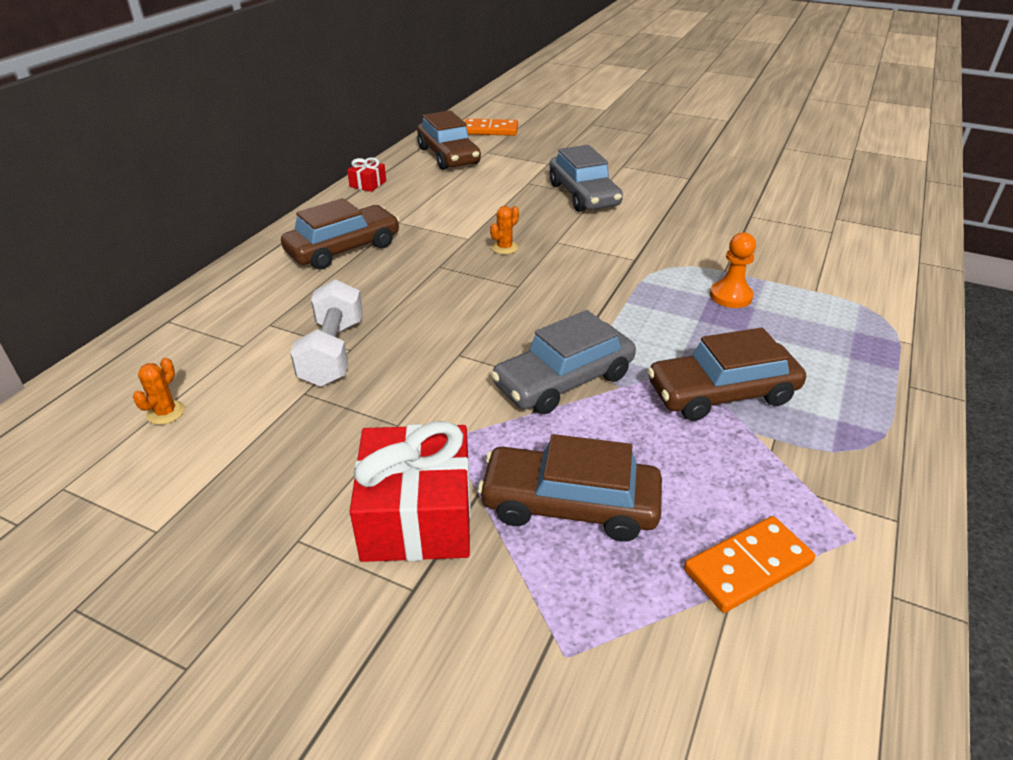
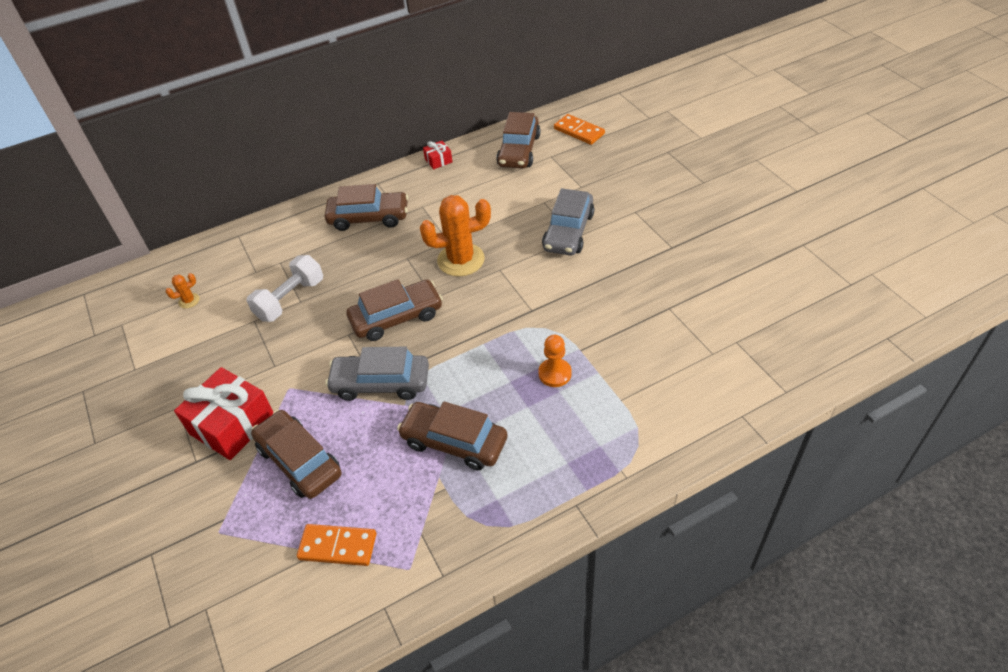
camera: 40 degrees right, 10 degrees up
orange cactus [490,206,519,254] -> orange cactus [420,195,491,276], size x2.31
none -> brown car [347,279,443,341]

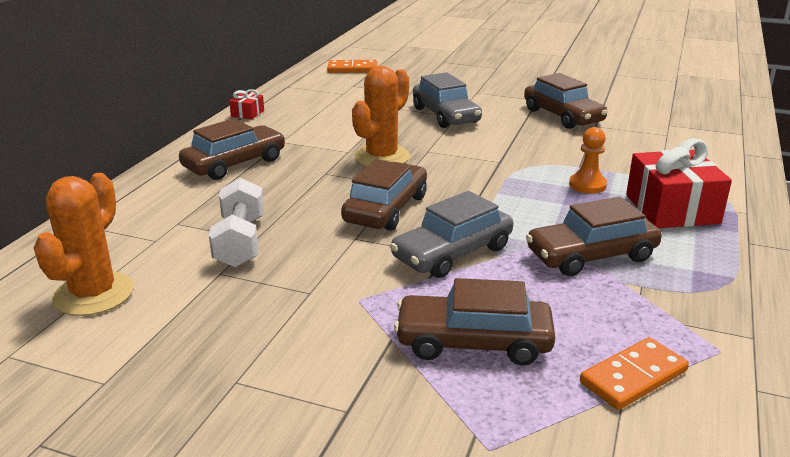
camera: 45 degrees left, 20 degrees down
orange cactus [166,273,200,308] -> orange cactus [33,173,134,316], size x2.31
red gift [174,367,273,460] -> red gift moved to [626,138,732,228]
brown car [496,112,540,169] -> brown car moved to [524,73,608,129]

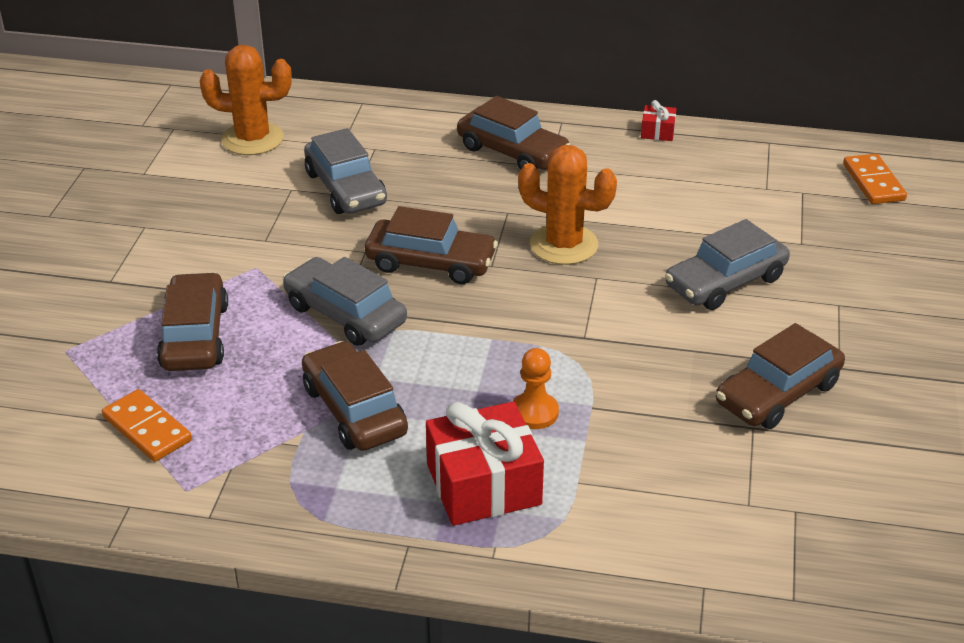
camera: 80 degrees right, 10 degrees up
white dumbbell [209,178,264,267] -> grey car [304,128,387,214]

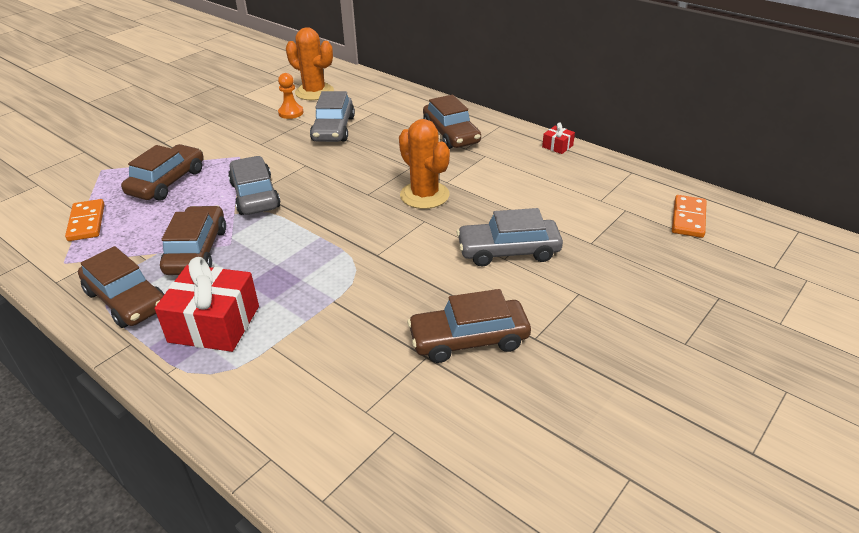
camera: 30 degrees right, 0 degrees up
brown car [365,206,498,284] -> brown car moved to [78,246,165,328]
orange pawn [512,348,559,429] -> orange pawn moved to [278,73,304,119]

